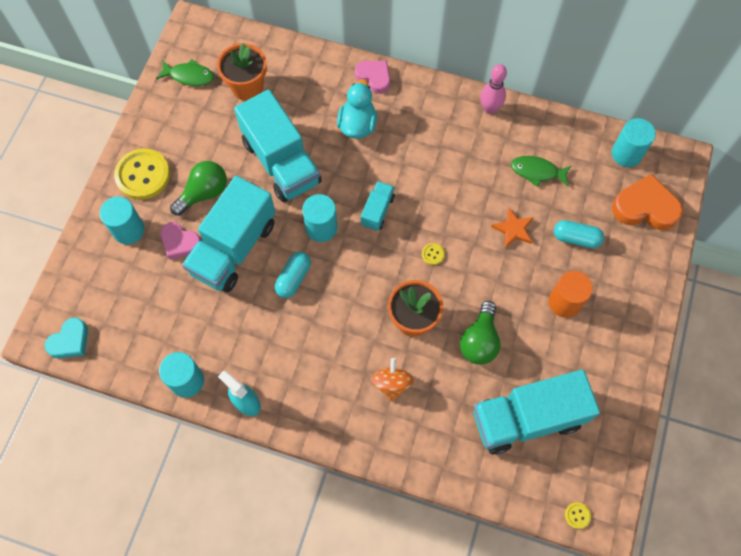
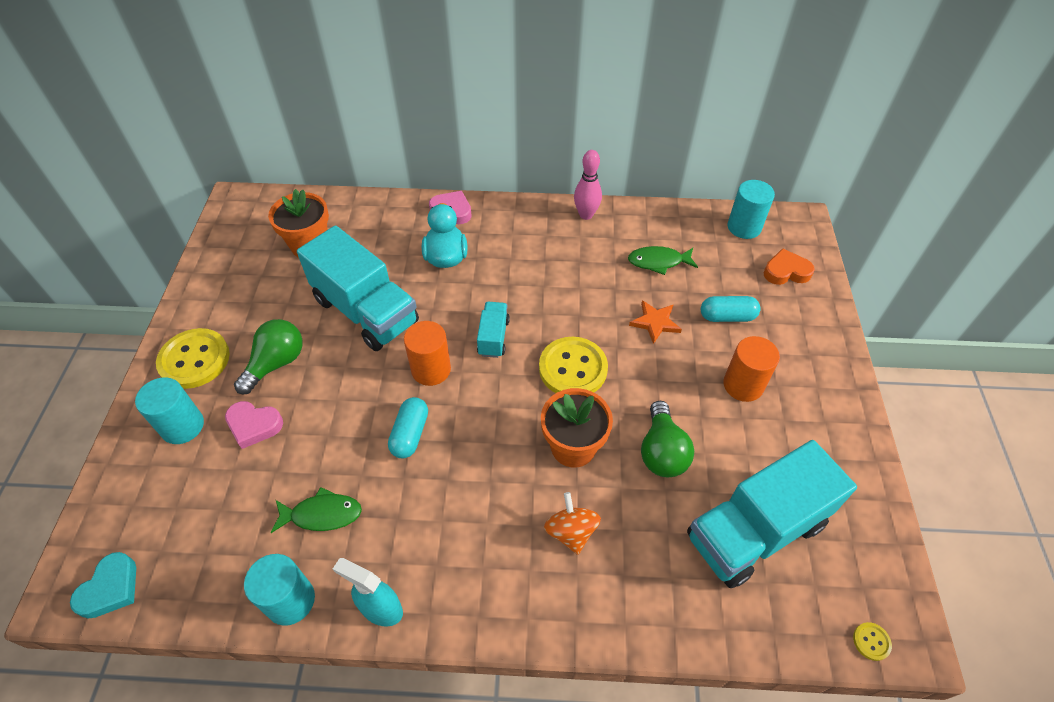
camera: 15 degrees left, 15 degrees down
green fish [156,59,214,86] -> green fish moved to [271,487,362,533]
turquoise truck [182,176,275,292] -> none
turquoise cylinder [302,194,337,242] -> orange cylinder [404,321,451,386]
yellow button [422,243,445,265] -> yellow button [539,337,608,393], size x2.45
orange heart [612,174,683,230] -> orange heart [764,248,815,285], size x0.64

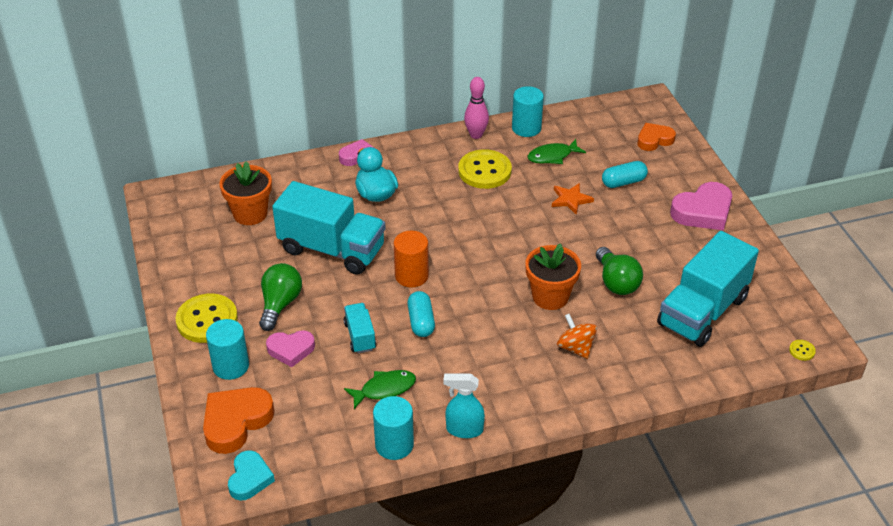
camera: 20 degrees left, 10 degrees down
turquoise truck [477,302,510,358] -> turquoise truck moved to [344,303,376,353]
yellow button [539,337,608,393] -> yellow button moved to [458,149,512,189]
orange cylinder [723,336,780,402] -> none
turquoise cylinder [727,180,775,239] -> turquoise cylinder moved to [512,86,544,137]
none -> orange heart [203,387,274,454]
none -> pink heart [670,182,732,230]

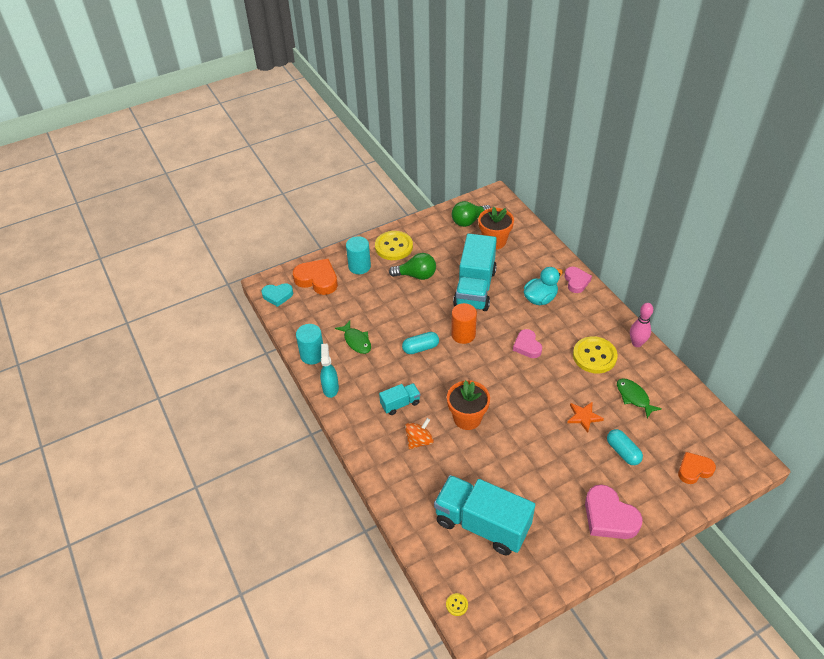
camera: 80 degrees right, 5 degrees up
pink heart [266,330,315,367] -> pink heart moved to [513,329,542,358]
turquoise truck [344,303,376,353] -> turquoise truck moved to [379,383,420,415]
turquoise cylinder [512,86,544,137] -> none
green light bulb [596,247,643,295] -> green light bulb moved to [452,201,491,227]
orange heart [637,123,676,151] -> orange heart turned 75 degrees counterclockwise [678,452,716,484]

